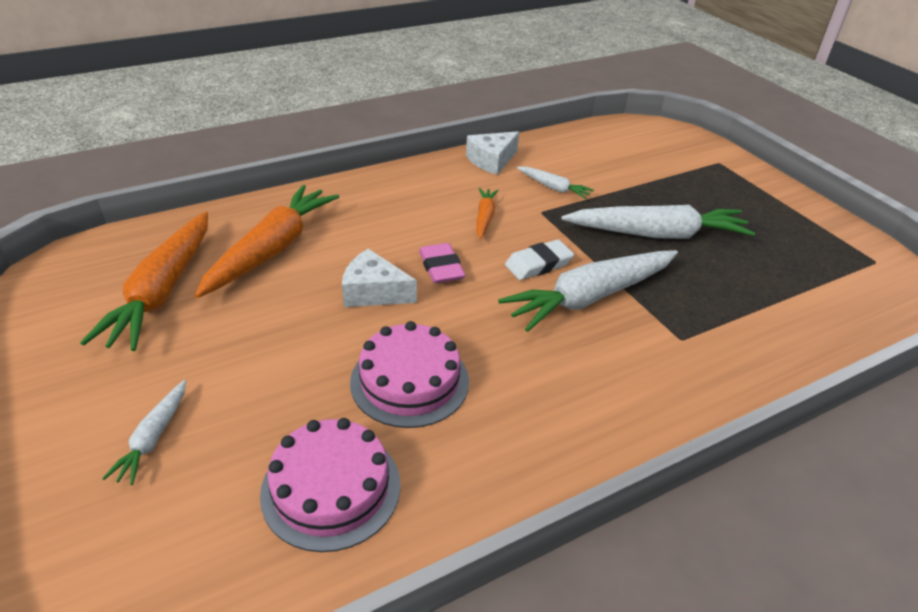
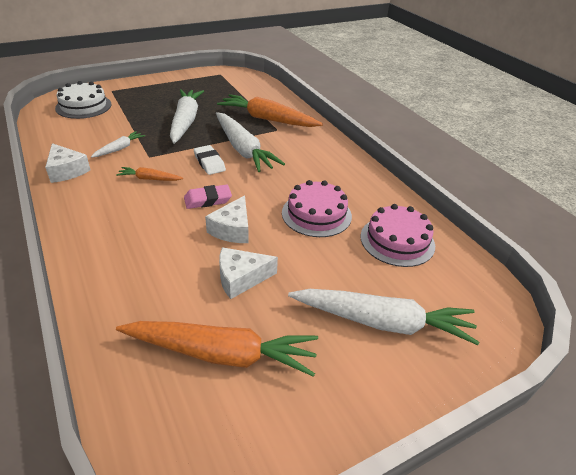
camera: 90 degrees left, 0 degrees up
white carrot [102,380,186,485] -> white carrot [288,289,479,345], size x2.05
orange carrot [195,185,339,298] -> orange carrot moved to [217,94,323,127]
none -> white cake [55,81,111,119]
none -> white cheese [219,247,278,299]

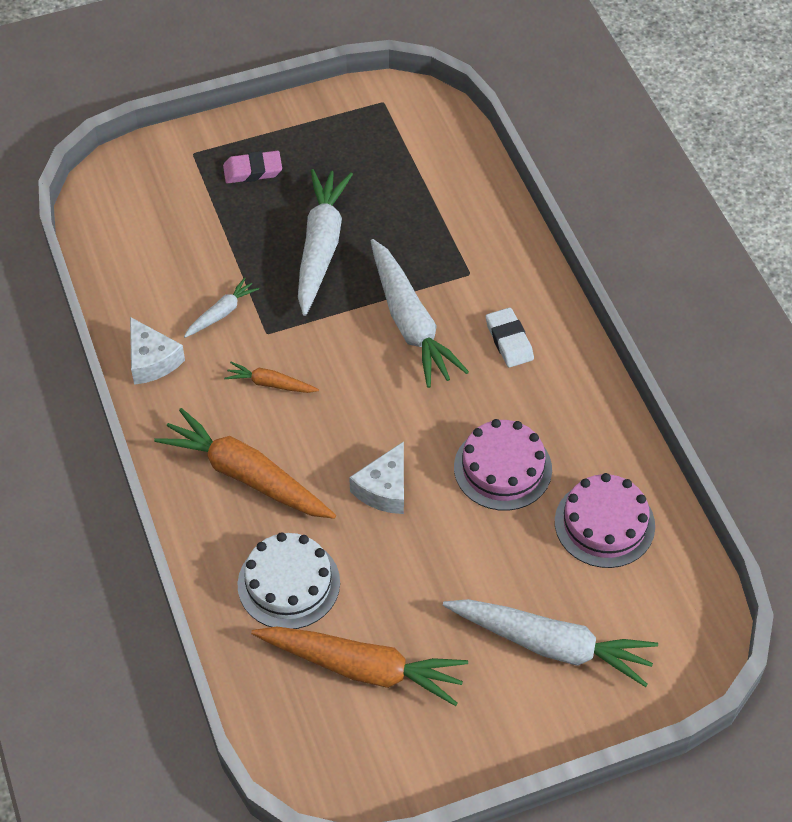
camera: 10 degrees right, 15 degrees up
white cake [55,81,111,119] -> white cake moved to [238,532,340,629]
pink eraser [184,185,232,209] -> pink eraser moved to [223,151,282,183]
white eraser [194,145,226,175] -> white eraser moved to [486,307,534,367]
orange carrot [217,94,323,127] -> orange carrot moved to [154,408,336,519]
white cheese [219,247,278,299] -> none

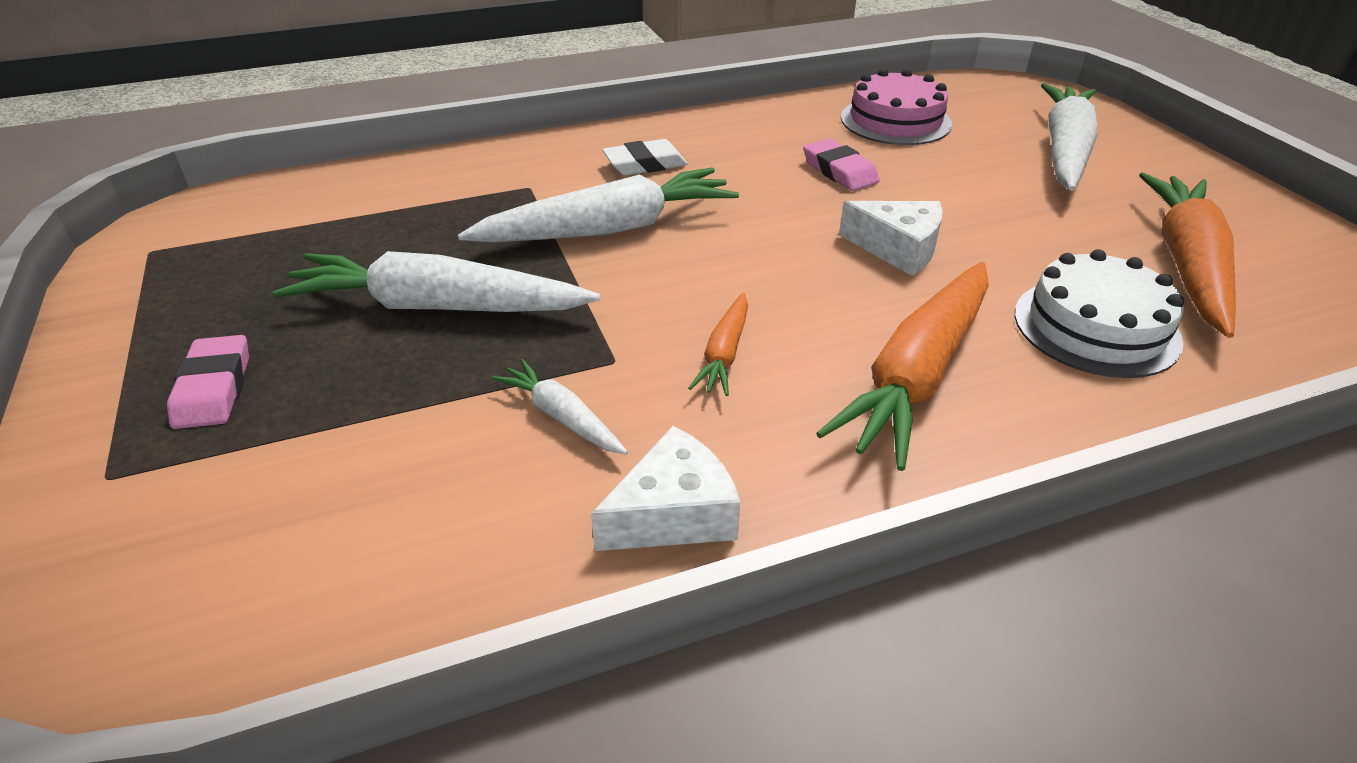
camera: 90 degrees left, 15 degrees down
pink cake [454,419,552,511] -> pink eraser [803,138,880,191]

